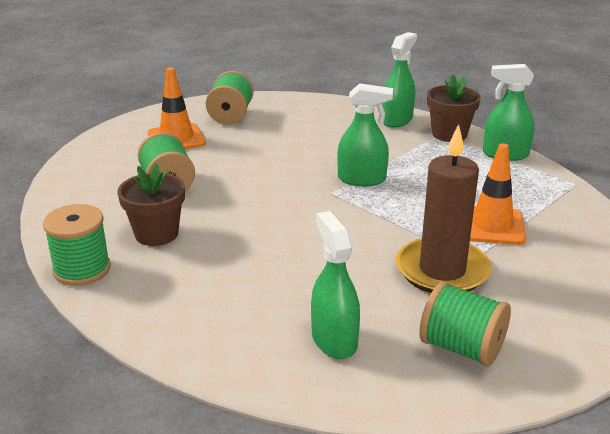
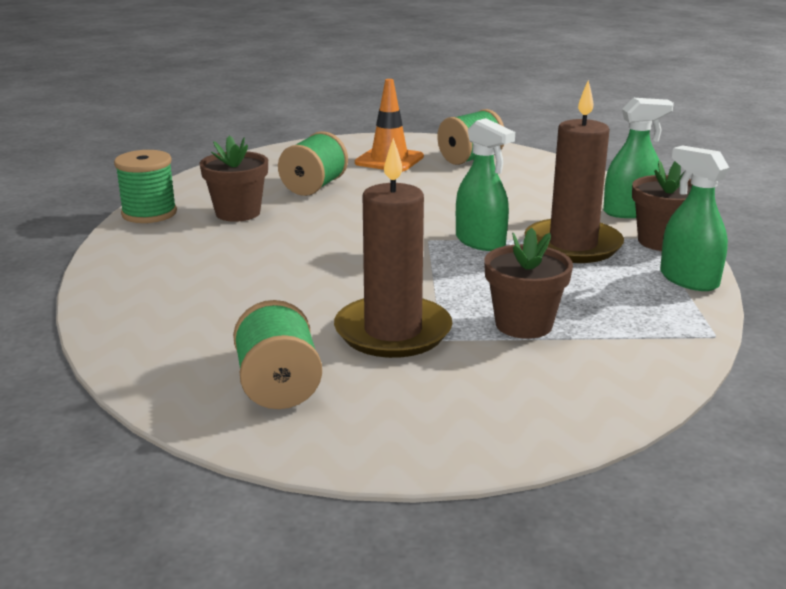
camera: 45 degrees right, 5 degrees down
green spray bottle [311,211,360,359] -> none
orange traffic cone [470,143,526,245] -> brown flower pot [484,228,573,339]
none -> brown candle [524,80,624,263]

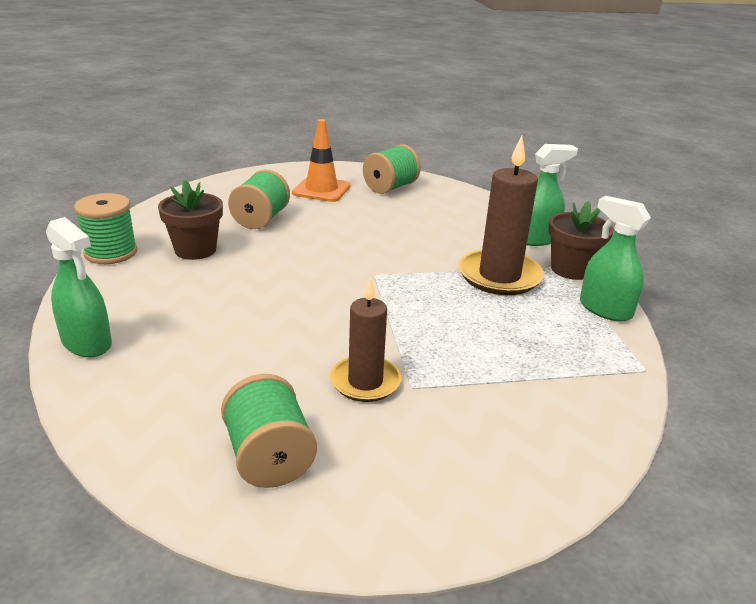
camera: 10 degrees left, 5 degrees up
brown candle [334,138,453,358] -> brown candle [330,278,401,402], size x0.65
green spray bottle [456,118,515,251] -> green spray bottle moved to [46,217,112,357]
brown flower pot [484,228,573,339] -> none

